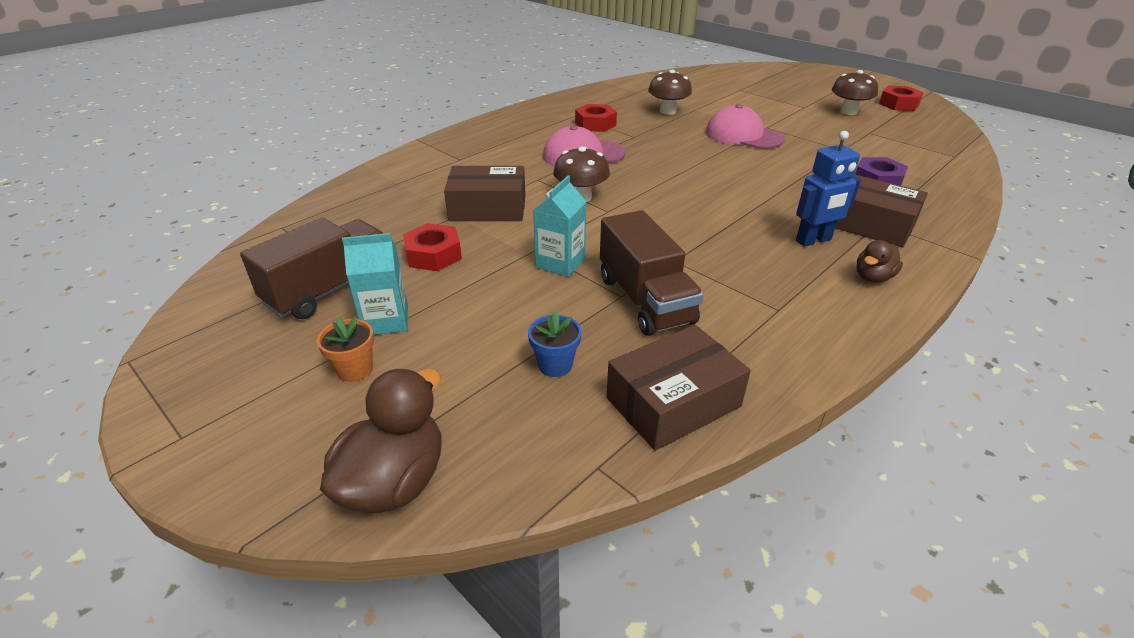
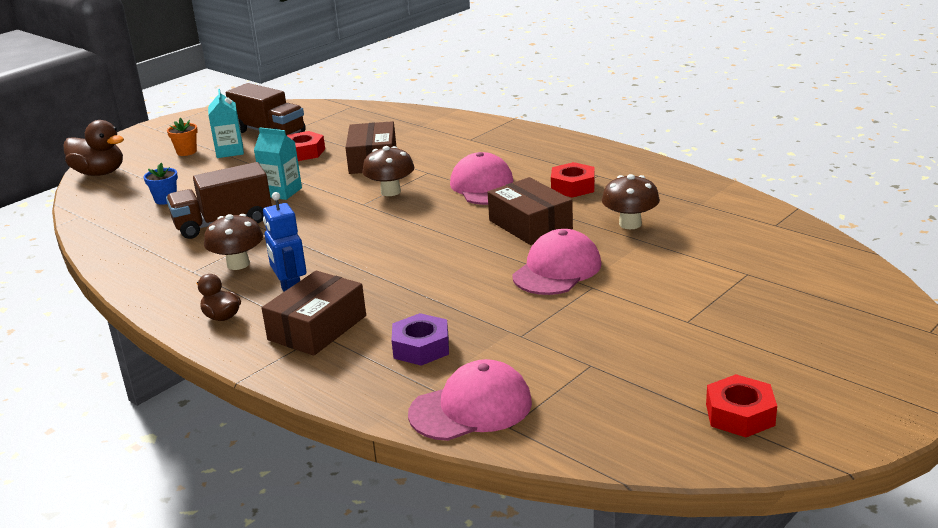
camera: 90 degrees right, 10 degrees down
brown box [606,325,751,451] -> brown box moved to [488,177,573,245]
brown mushroom [832,70,878,115] -> brown mushroom moved to [204,214,263,270]
none -> pink cap [408,359,532,441]

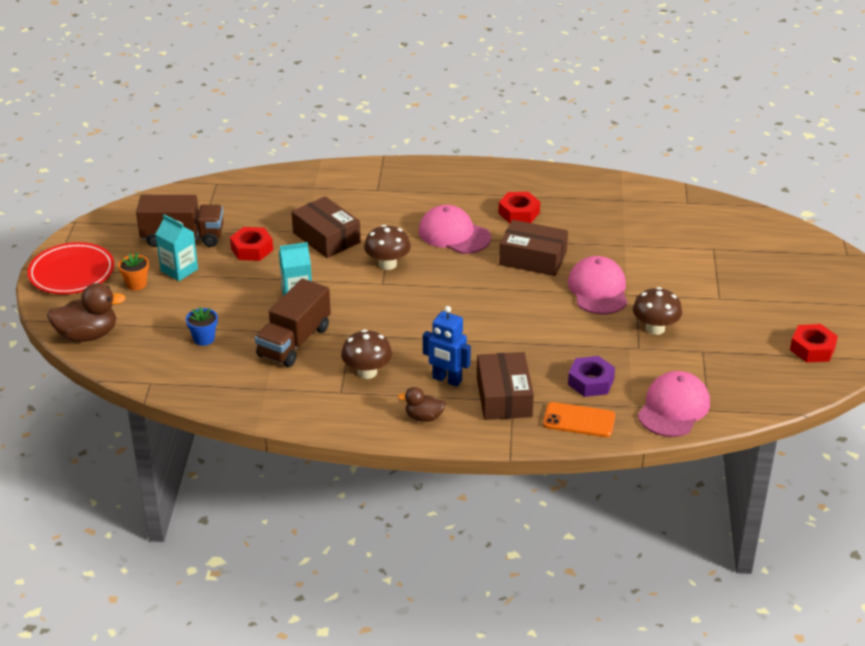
camera: 40 degrees left, 10 degrees up
brown mushroom [602,174,660,229] -> brown mushroom moved to [633,287,682,335]
none -> red plate [27,242,114,294]
none -> orange phone [543,402,615,437]

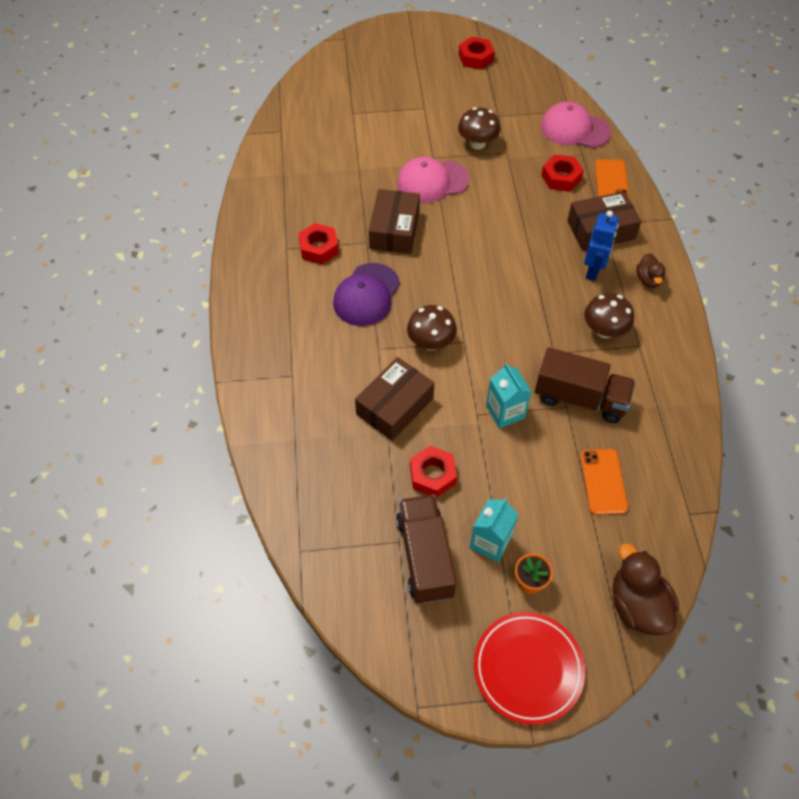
camera: 100 degrees left, 20 degrees up
blue flower pot [186,307,218,346] -> orange phone [580,449,628,515]
pink cap [419,205,491,254] -> purple cap [333,263,400,326]
purple nut [568,356,615,397] -> red nut [541,155,584,192]

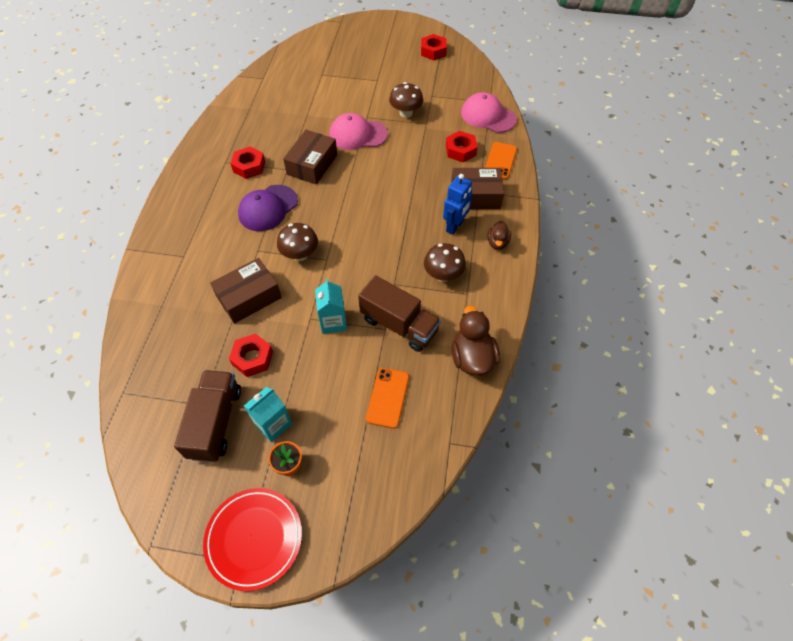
camera: 15 degrees right, 0 degrees up
brown duck [613,543,679,636] -> brown duck moved to [452,306,500,376]

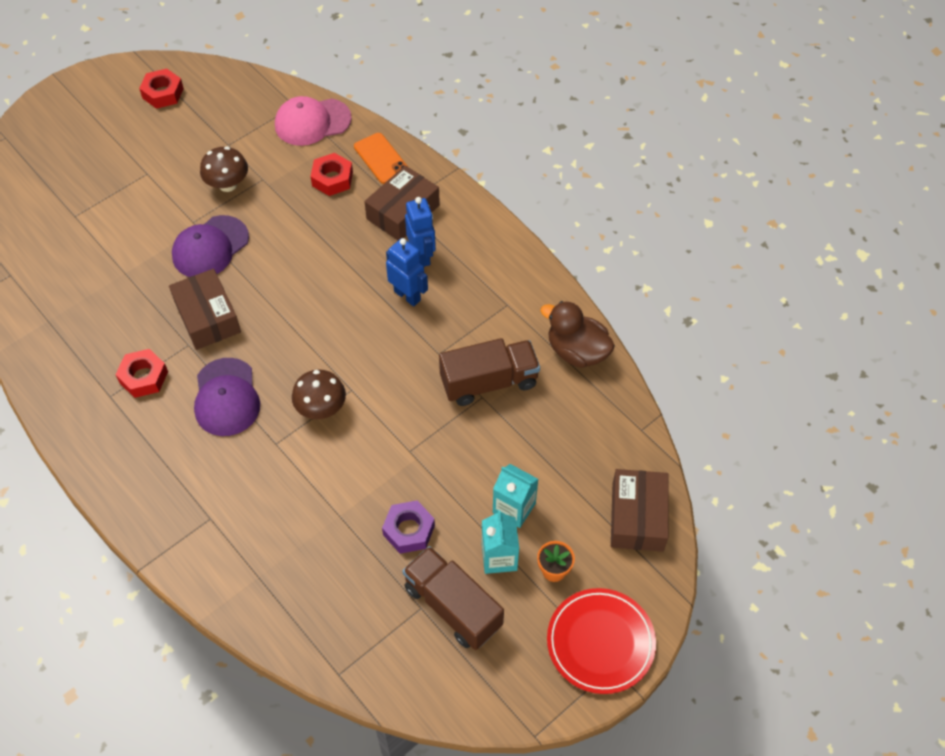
camera: 50 degrees left, 0 degrees up
brown box [210,258,282,324] -> brown box moved to [611,469,669,552]
red nut [229,334,273,377] -> purple nut [382,500,435,554]
turquoise carton [315,279,347,334] -> turquoise carton moved to [493,464,538,528]
pink cap [329,113,388,150] -> purple cap [172,215,249,277]
orange phone [366,368,409,429] -> none
brown mushroom [424,243,466,282] -> none
brown duck [488,221,511,250] -> none
none -> blue robot [386,238,428,306]

